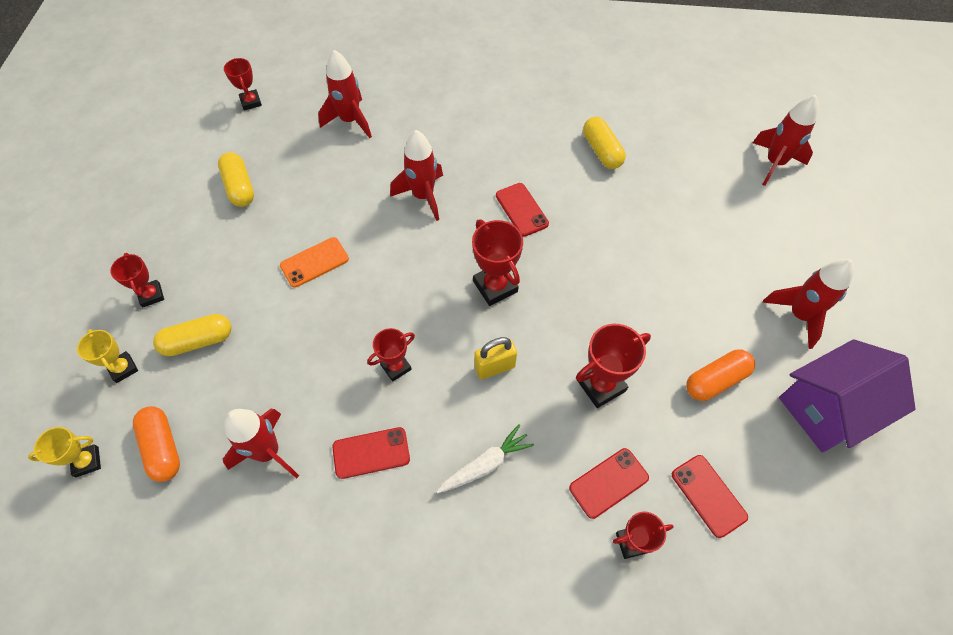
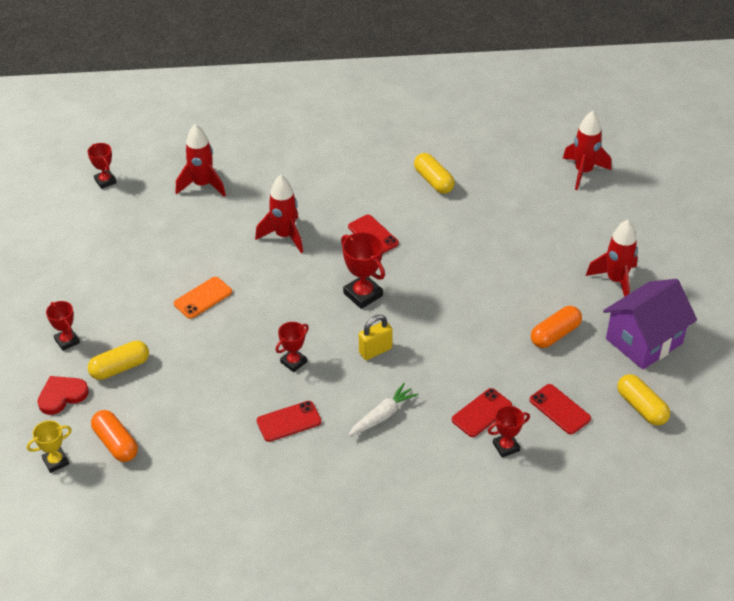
camera: 10 degrees left, 15 degrees down
yellow trophy [77,329,138,383] -> red heart [37,376,89,415]
yellow capsule [218,152,254,207] -> yellow capsule moved to [617,374,670,426]
red rocket [223,409,299,479] -> none
red trophy [576,324,651,408] -> none

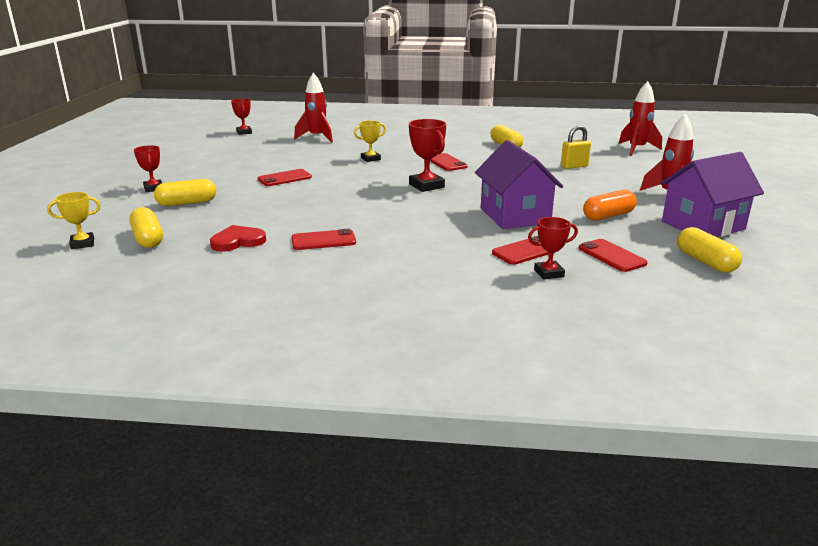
camera: 10 degrees right, 20 degrees down
red heart [37,376,89,415] -> red heart moved to [210,225,266,252]
orange capsule [91,410,138,462] -> yellow capsule [129,207,163,248]
orange phone [174,277,232,319] -> red phone [258,169,312,186]
red rocket [255,175,303,253] -> yellow trophy [354,121,386,162]
red trophy [276,322,309,372] -> none
white carrot [349,383,418,436] -> none
yellow padlock [359,315,393,360] -> yellow padlock moved to [561,125,591,169]
none -> purple house [475,140,563,229]

